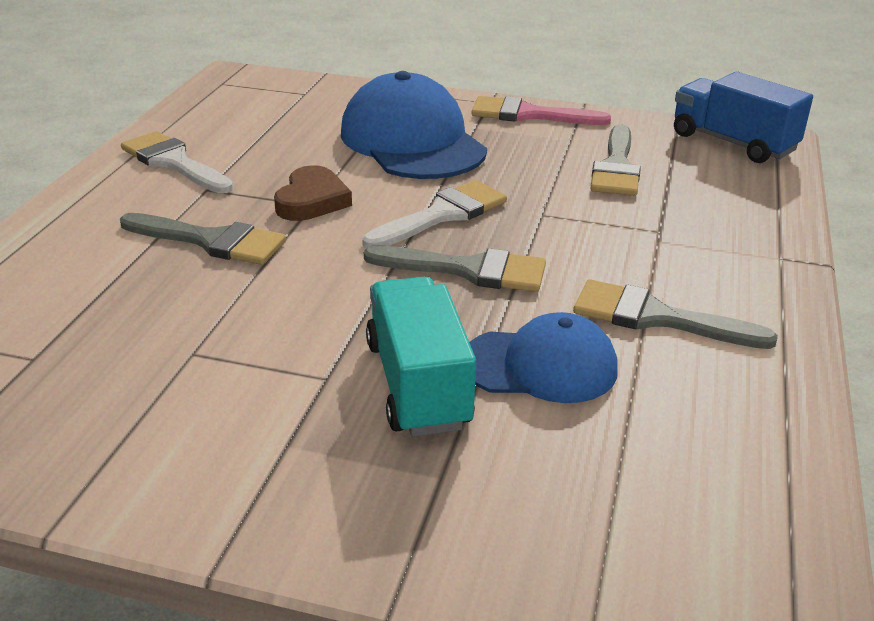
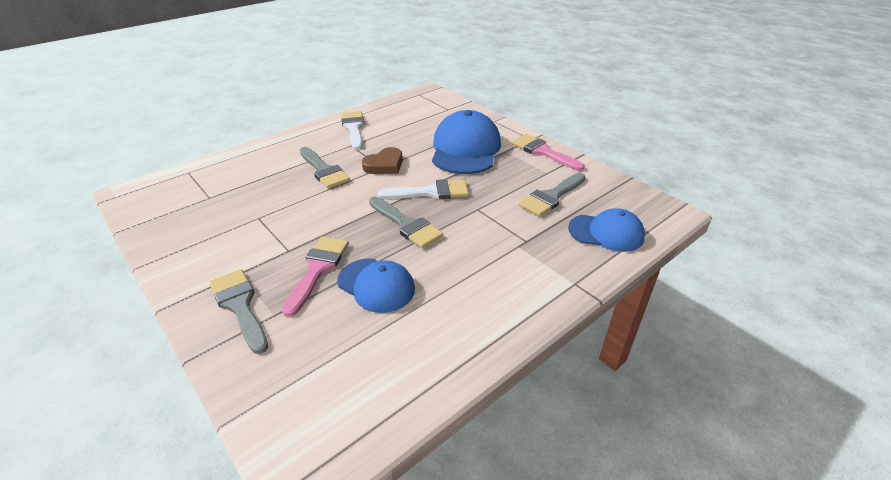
camera: 35 degrees right, 5 degrees up
turquoise truck [366,277,476,437] -> pink brush [282,237,349,317]
grey brush [573,279,778,349] -> grey brush moved to [209,269,268,354]
blue truck [674,72,813,163] -> none
none -> blue cap [568,208,645,252]

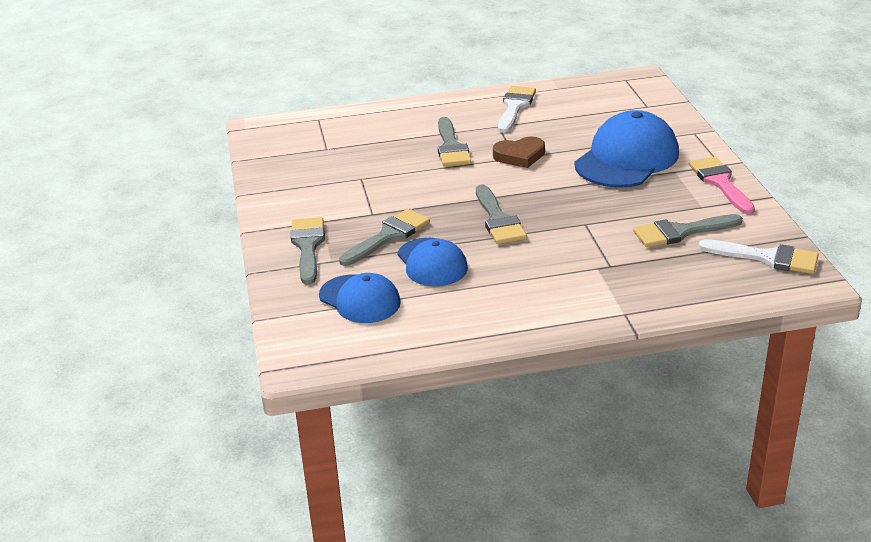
camera: 30 degrees right, 5 degrees down
pink brush [282,237,349,317] -> grey brush [339,209,430,266]
white brush [377,179,469,199] -> white brush moved to [698,239,819,274]
blue cap [568,208,645,252] -> blue cap moved to [319,273,401,323]

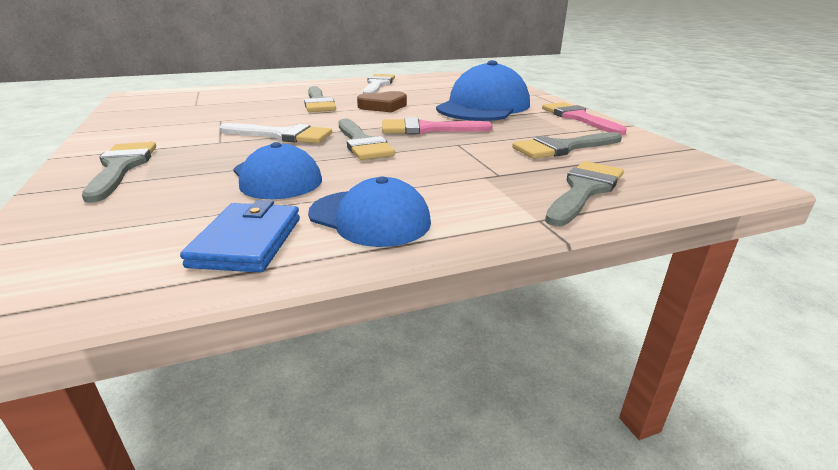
camera: 10 degrees left, 5 degrees down
blue cap [319,273,401,323] -> blue cap moved to [308,176,431,247]
grey brush [339,209,430,266] -> grey brush moved to [545,161,624,226]
white brush [698,239,819,274] -> white brush moved to [219,123,332,143]
none -> blue wallet [180,200,300,273]
none -> pink brush [382,118,493,134]

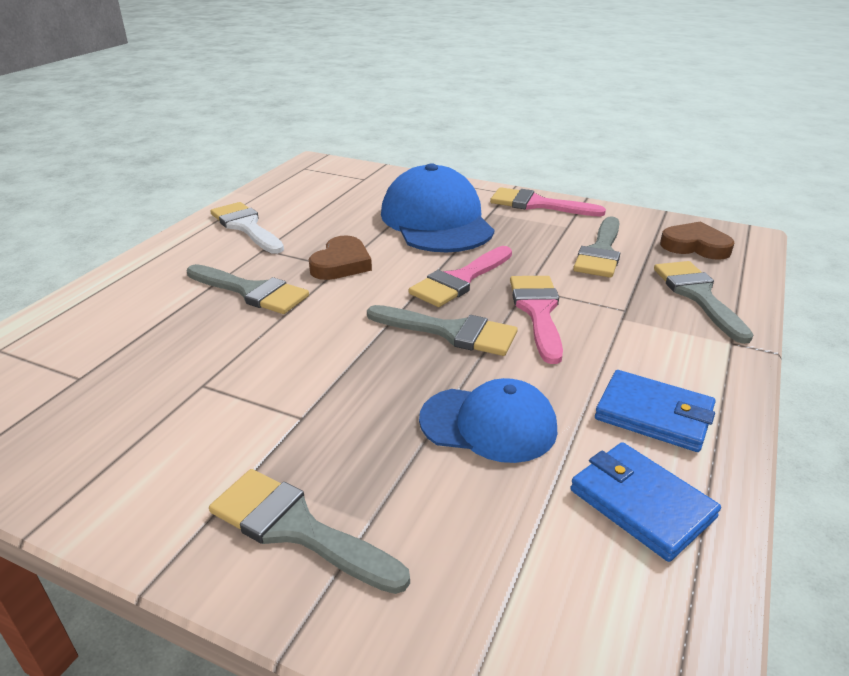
camera: 45 degrees left, 5 degrees up
white brush [219,123,332,143] -> none
blue cap [308,176,431,247] -> blue wallet [595,370,715,452]
none -> pink brush [510,276,563,364]
none -> brown heart [660,222,735,260]

